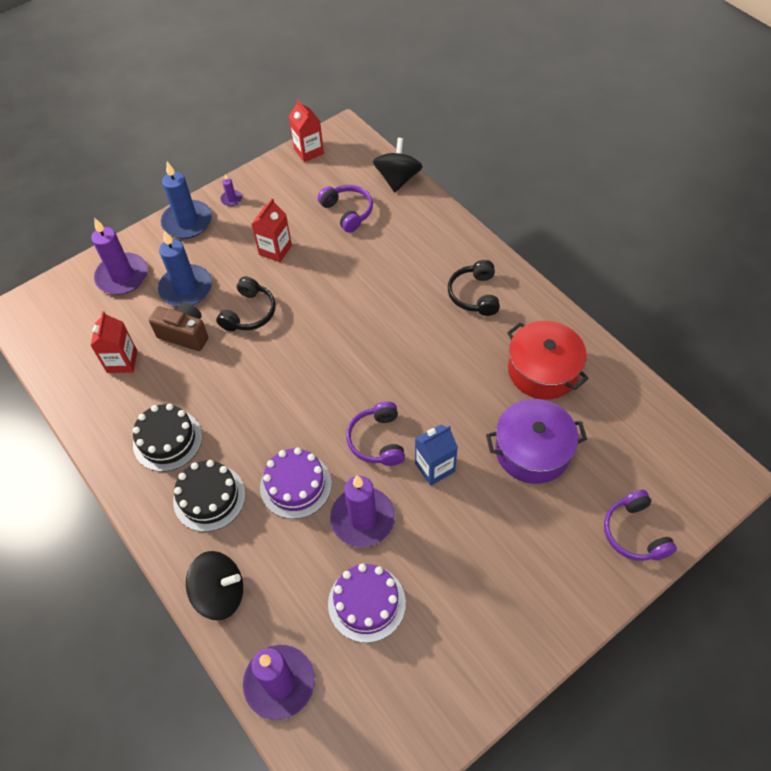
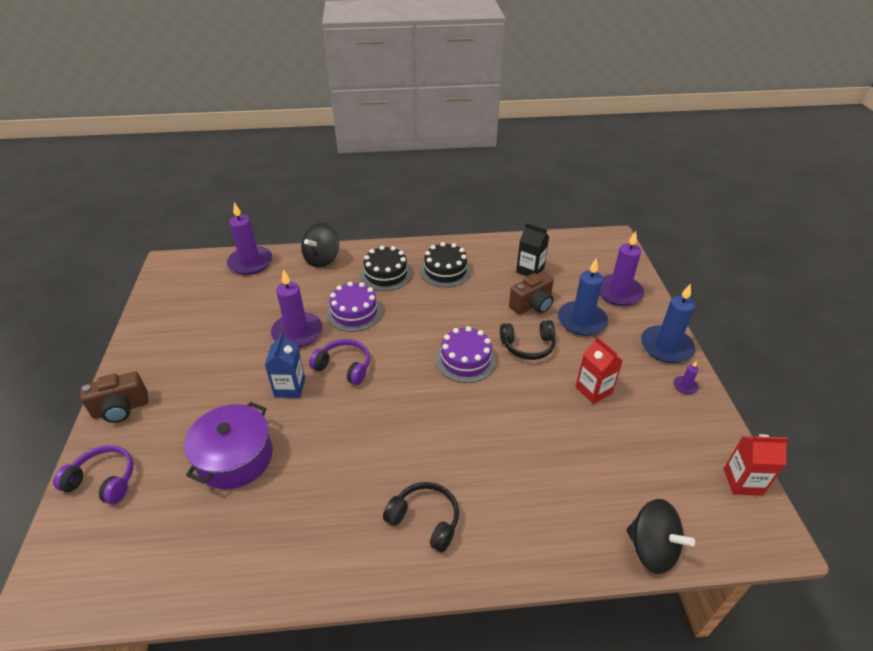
camera: 120 degrees right, 15 degrees down
red carton [90,311,137,373] -> black carton [516,223,549,276]
black headphones [216,276,276,331] -> black headphones turned 60 degrees counterclockwise [500,320,555,360]
purple headphones [318,185,373,233] -> none
purple cake [328,564,406,643] -> purple cake moved to [436,326,496,383]
red pot [507,321,589,400] -> none
none -> brown camera [80,371,148,423]

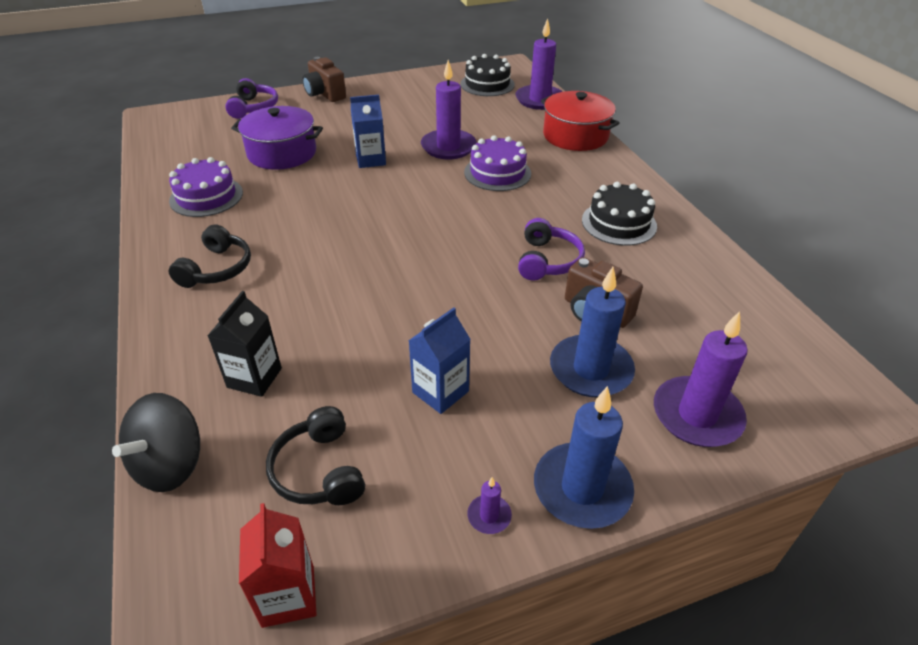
camera: 75 degrees right, 0 degrees up
black spinning top [301,223,339,268] -> red pot [541,91,620,151]
purple headphones [309,339,370,385] -> purple headphones moved to [518,218,585,281]
black cake [360,246,412,291] -> black cake moved to [460,54,515,96]
purple cake [436,326,496,383] -> purple cake moved to [169,157,243,217]
black headphones [500,320,555,360] -> black headphones moved to [266,406,365,505]
black carton [516,223,549,276] -> black carton moved to [208,291,282,397]
red carton [576,336,623,404] -> blue carton [408,307,471,414]

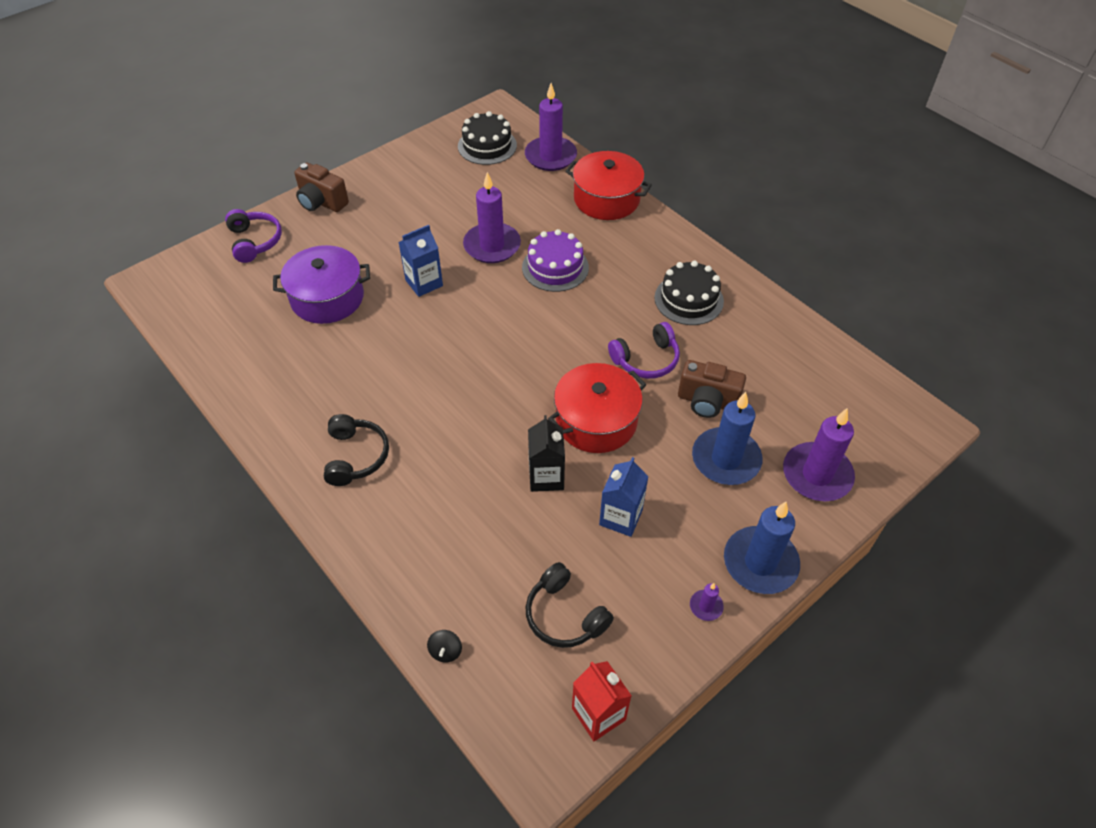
camera: 20 degrees left, 10 degrees up
black spinning top [112,393,200,492] -> black spinning top [427,630,462,662], size x0.44
purple cake [169,157,243,217] -> none
black carton [208,291,282,397] -> black carton moved to [528,415,565,492]
purple headphones [518,218,585,281] -> purple headphones turned 75 degrees clockwise [608,322,680,379]
none -> red pot [548,363,647,453]

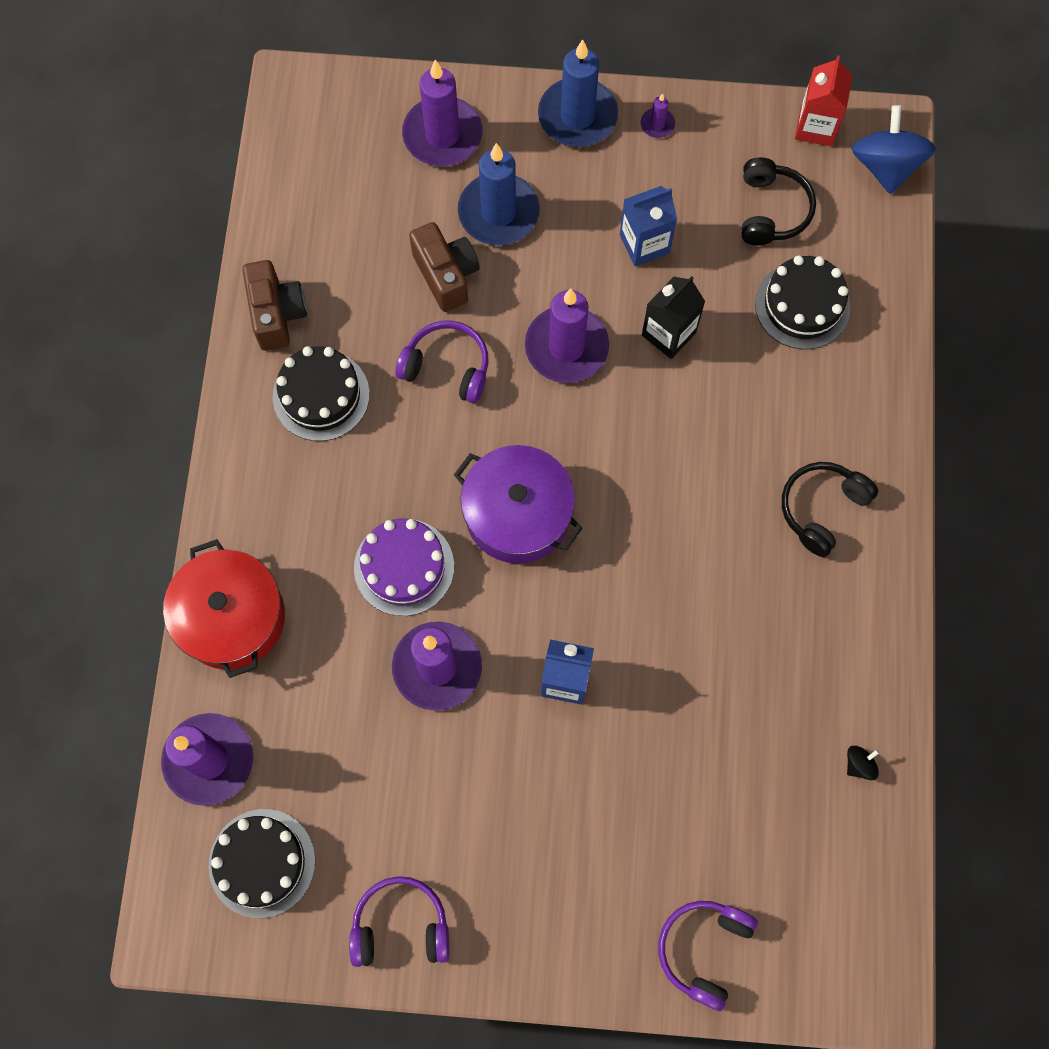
camera: 135 degrees left, 20 degrees up
purple pot [273,245,370,324] -> purple pot moved to [454,445,583,564]
brown camera [294,162,349,212] -> brown camera moved to [242,260,307,351]
black spinning top [427,630,462,662] -> black spinning top moved to [847,746,880,780]
red pot [548,363,647,453] -> purple candle [525,289,609,383]
none -> purple headphones [349,876,449,967]
none -> black cake [755,256,851,349]
none -> blue spinning top [852,105,936,194]

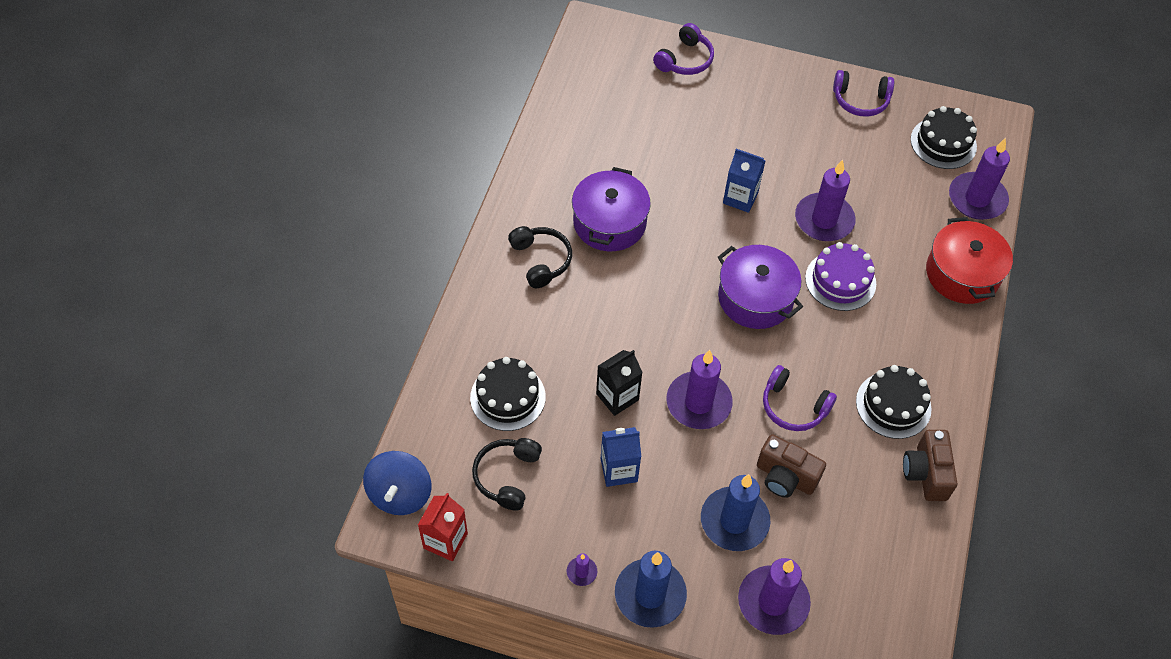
camera: 170 degrees left, 15 degrees down
brown camera [409,222,480,312] -> brown camera turned 45 degrees counterclockwise [757,434,826,498]
black headphones [782,462,878,557] -> black headphones turned 75 degrees counterclockwise [508,226,572,288]
black spinning top [847,746,880,780] -> none
none -> purple pot [572,167,651,251]

